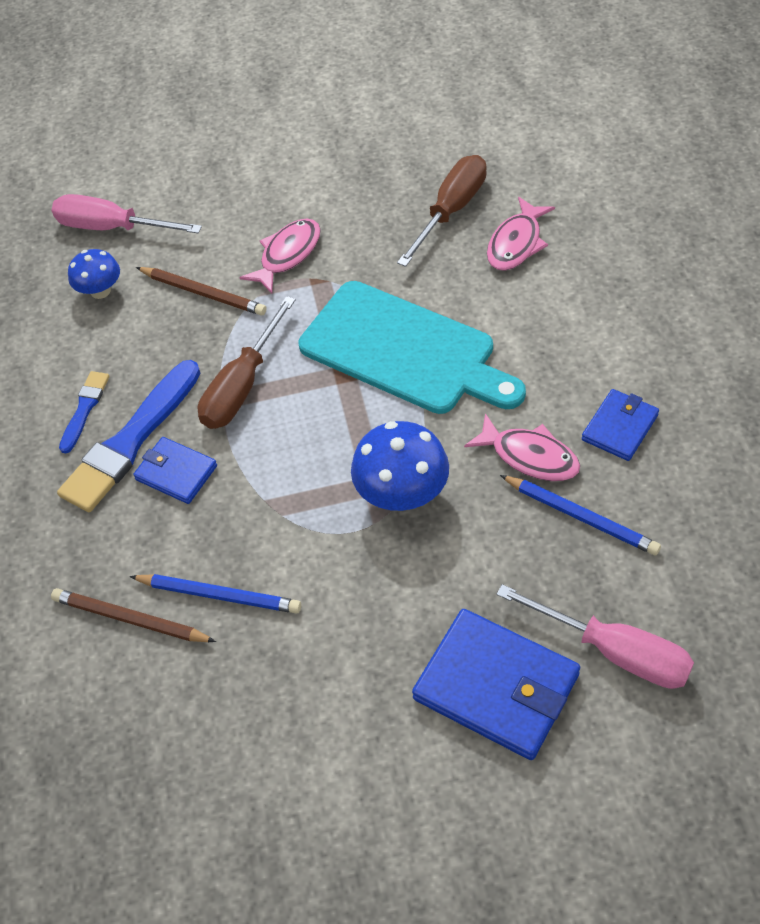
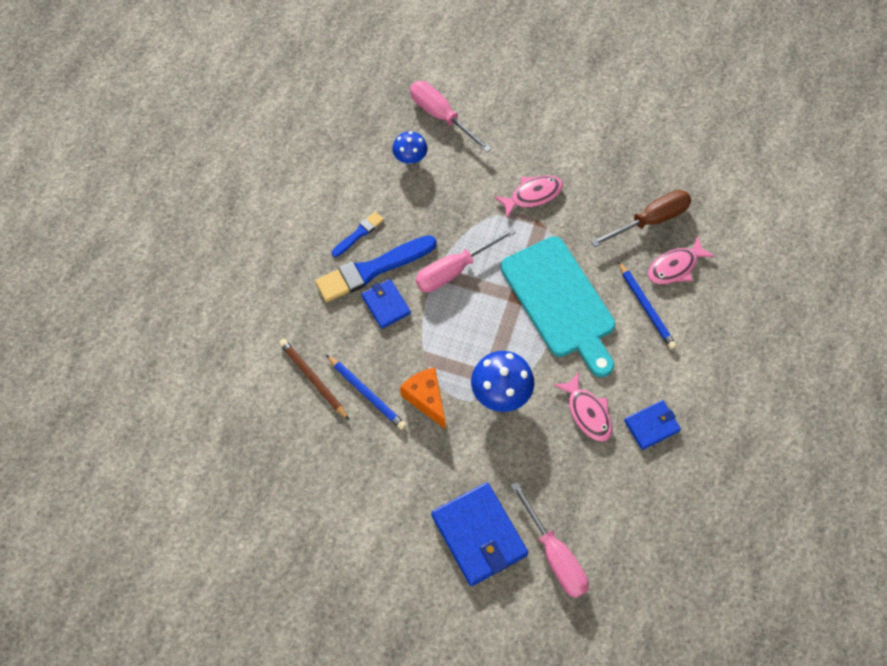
camera: 25 degrees right, 10 degrees up
brown pencil [136,267,267,315] -> none
brown screwdriver [198,296,296,429] -> pink screwdriver [415,227,516,292]
blue pencil [500,475,661,555] -> blue pencil moved to [618,261,677,349]
none -> orange cheese [400,367,445,429]

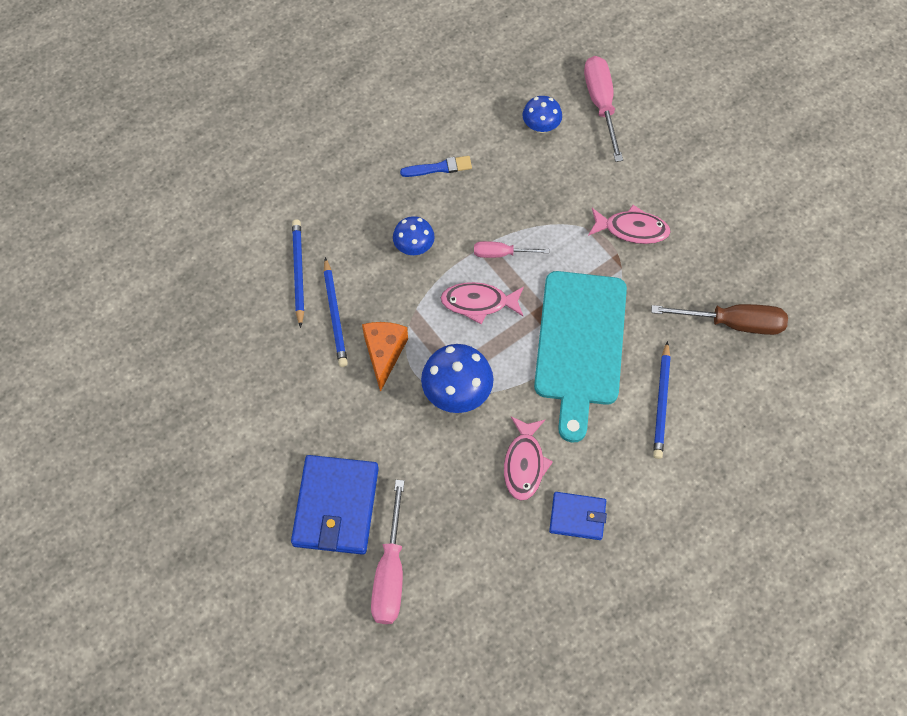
camera: 35 degrees right, 0 degrees up
brown pencil [279,339,349,420] -> blue pencil [292,219,304,328]
blue brush [315,235,437,302] -> none
blue wallet [361,279,411,329] -> blue mushroom [393,216,435,255]
pink screwdriver [415,227,516,292] -> pink screwdriver [474,241,549,258], size x0.58
pink fish [648,236,715,284] -> pink fish moved to [441,282,524,324]

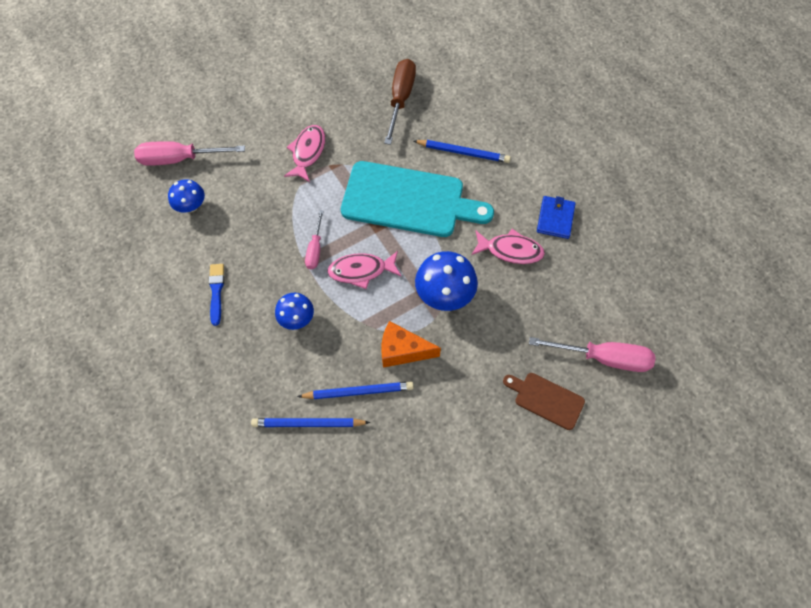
camera: 85 degrees left, 0 degrees up
blue wallet [291,455,379,555] -> brown cutting board [503,373,585,430]
pink fish [441,282,524,324] -> pink fish turned 75 degrees clockwise [327,251,402,289]

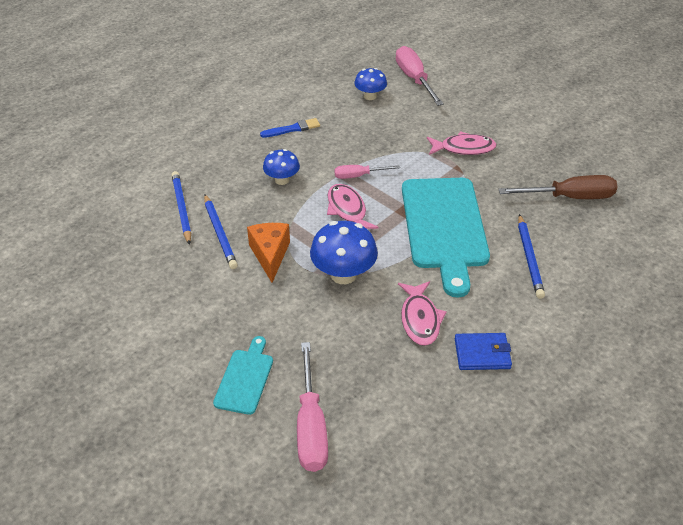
camera: 75 degrees right, 20 degrees down
brown cutting board [503,373,585,430] -> turquoise cutting board [213,336,273,415]

